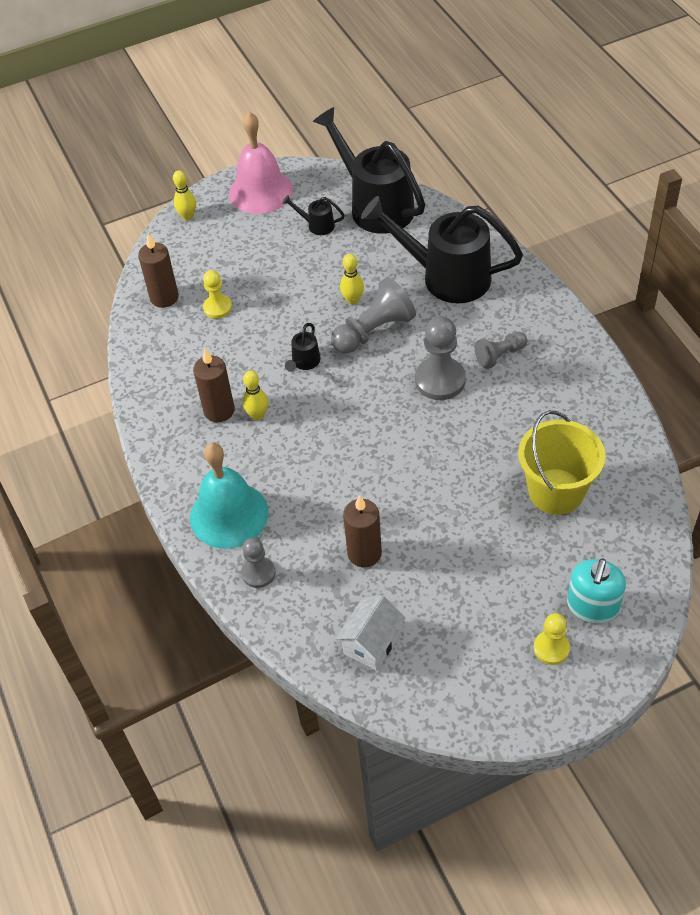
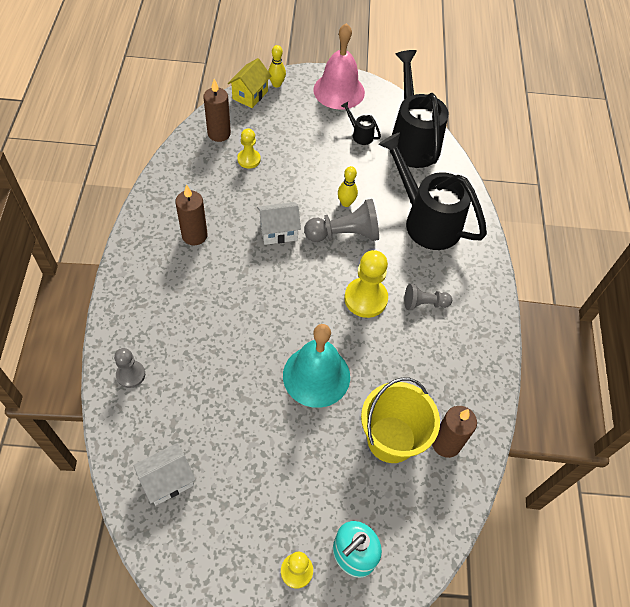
camera: 20 degrees right, 5 degrees up
turquoise bell [190,443,268,549] -> turquoise bell moved to [283,324,350,408]
yellow bowling pin [243,370,268,420] -> none
black watering can [285,323,321,372] -> white house [257,202,301,245]
brown candle [343,495,382,567] -> brown candle moved to [432,406,477,458]
grey pawn [415,316,466,400] -> yellow pawn [344,250,388,318]
none -> yellow house [228,58,271,108]

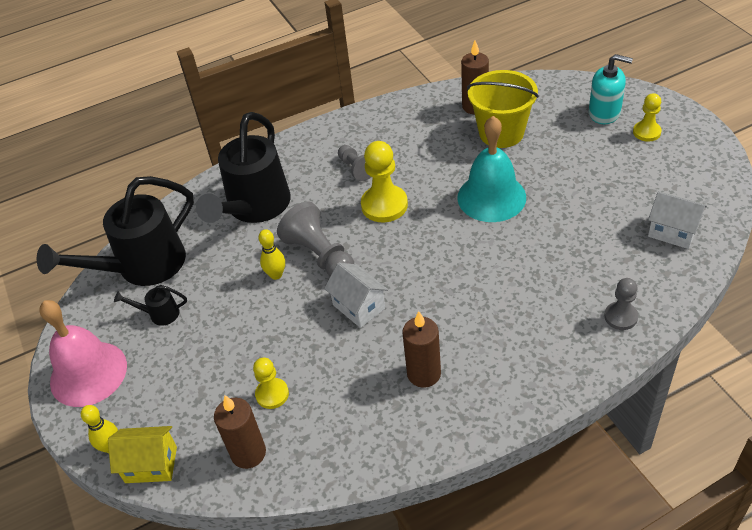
camera: 110 degrees left, 10 degrees down
black watering can [341,102,381,145] -> black watering can turned 75 degrees clockwise [114,285,187,326]

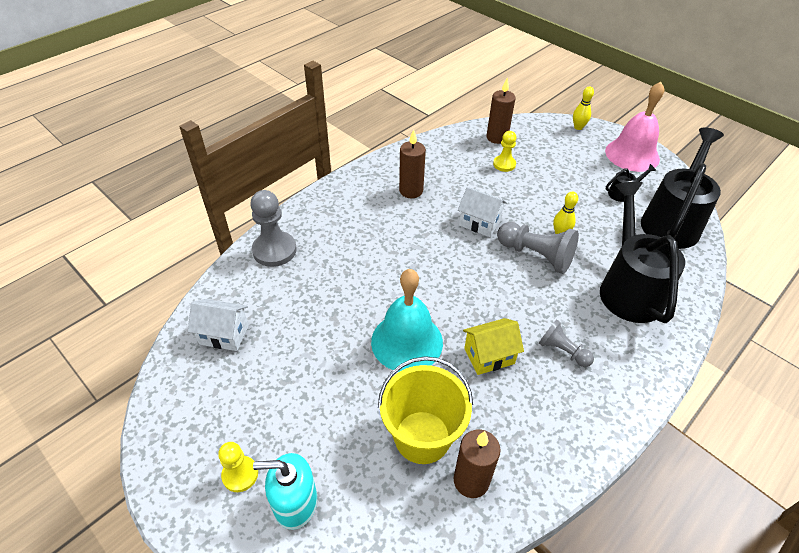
camera: 155 degrees right, 0 degrees up
yellow house [108,426,177,483] -> yellow house moved to [463,318,524,375]
yellow pawn [361,141,408,222] -> none
grey pawn [604,278,638,330] -> grey pawn [250,190,296,267], size x1.66

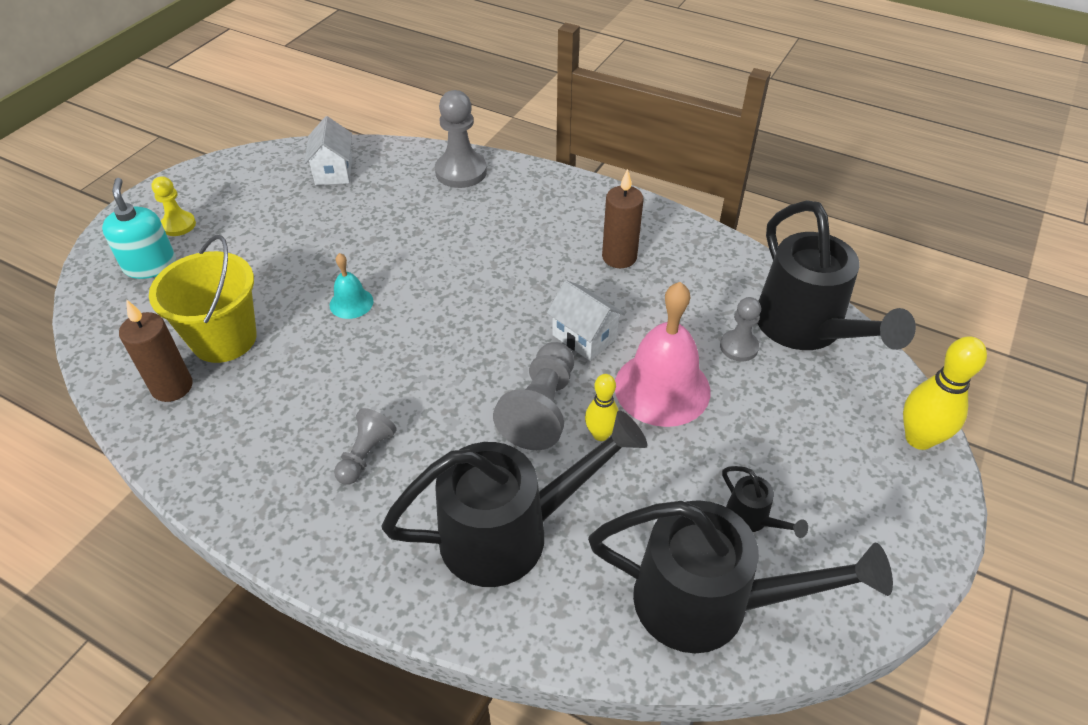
camera: 75 degrees right, 0 degrees up
turquoise bell [371,269,443,372] -> turquoise bell [329,253,373,319], size x0.50
white house [458,187,507,237] -> white house turned 60 degrees counterclockwise [547,280,625,361]
yellow house [463,318,524,375] -> none
brown candle [486,78,516,144] -> black watering can [758,200,916,350]
yellow pawn [493,131,516,172] -> grey pawn [720,297,761,361]
yellow bowling pin [573,87,594,130] -> yellow bowling pin [903,336,987,450], size x1.61
pink bell [605,82,664,172] -> pink bell moved to [615,282,710,427]

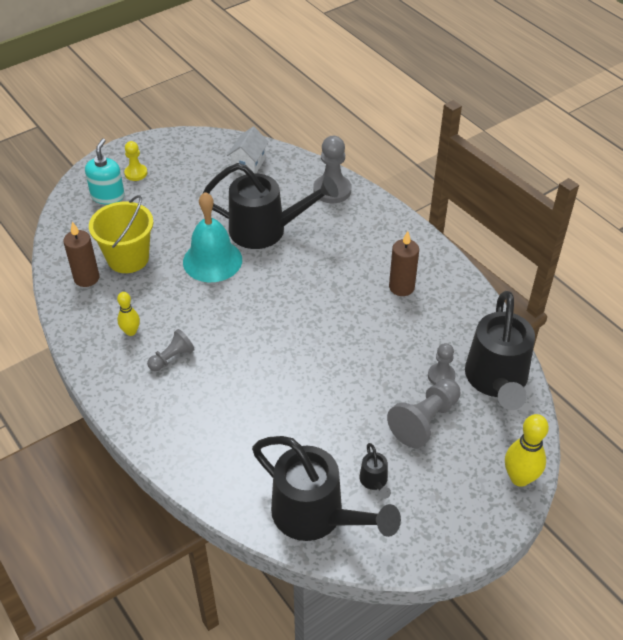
camera: 25 degrees right, 0 degrees up
turquoise bell [329,253,373,319] -> turquoise bell [183,192,242,282], size x2.01
black watering can [382,410,647,587] -> black watering can moved to [202,163,338,249]
grey pawn [493,342,574,450] -> grey pawn moved to [387,379,460,448]
white house [547,280,625,361] -> none
yellow bowling pin [585,374,618,441] -> yellow bowling pin moved to [117,292,140,336]
pink bell [615,282,710,427] -> none

